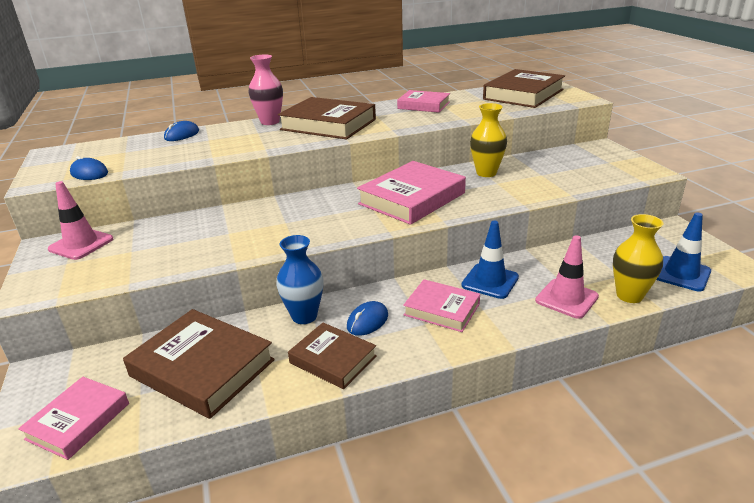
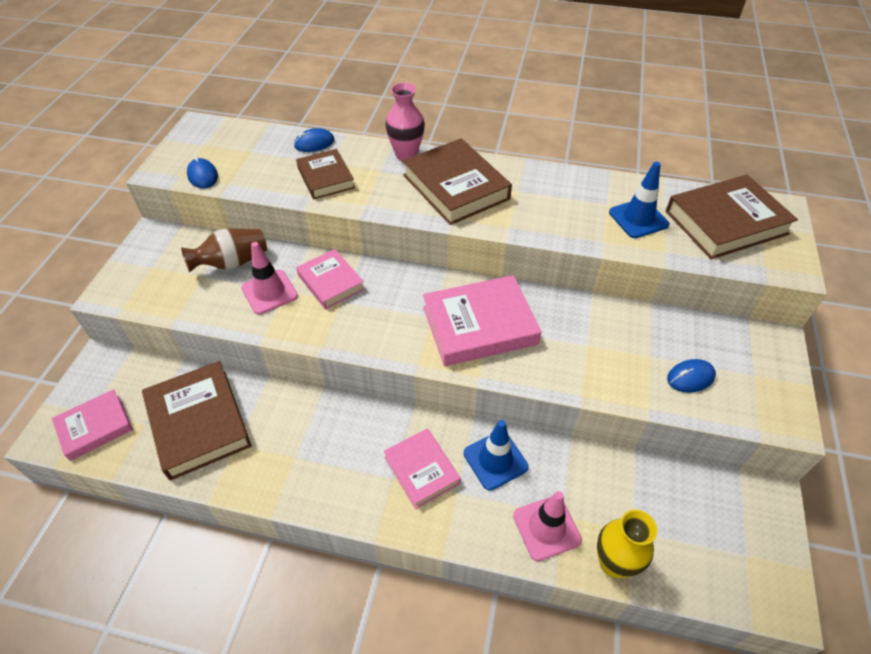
camera: 30 degrees right, 20 degrees up
pink traffic cone [48,181,113,260] -> pink traffic cone moved to [241,242,298,315]
blue vase [277,235,323,324] -> none
brown book [288,323,377,389] -> brown book moved to [296,149,355,199]
blue mouse [347,301,388,336] -> blue mouse moved to [667,359,716,393]
pink book [397,90,450,113] -> pink book moved to [296,249,365,309]
yellow vase [470,103,507,177] -> none
blue traffic cone [656,212,711,292] -> blue traffic cone moved to [609,162,669,238]
none -> brown vase [181,228,267,272]

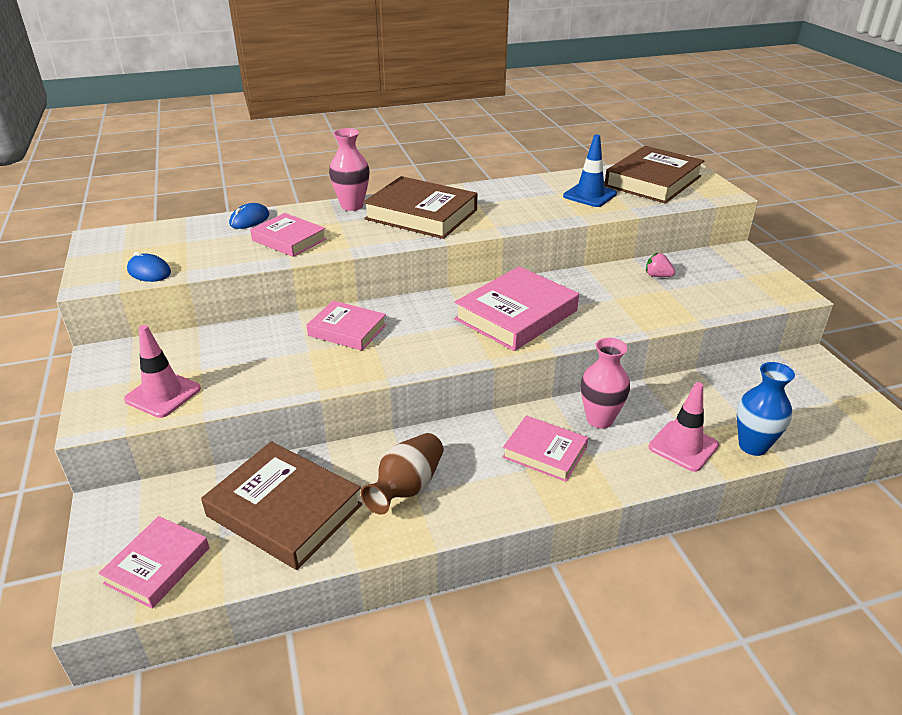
camera: 30 degrees left, 15 degrees down
brown vase [181,228,267,272] -> brown vase moved to [361,433,444,514]
pink traffic cone [241,242,298,315] -> pink traffic cone moved to [124,325,201,418]
brown book [296,149,355,199] -> pink book [250,213,327,257]
blue traffic cone [464,420,529,491] -> pink vase [581,338,630,428]
yellow vase [597,510,657,578] -> blue vase [737,362,795,456]
blue mouse [667,359,716,393] -> none
none -> pink strawberry [646,252,675,277]

